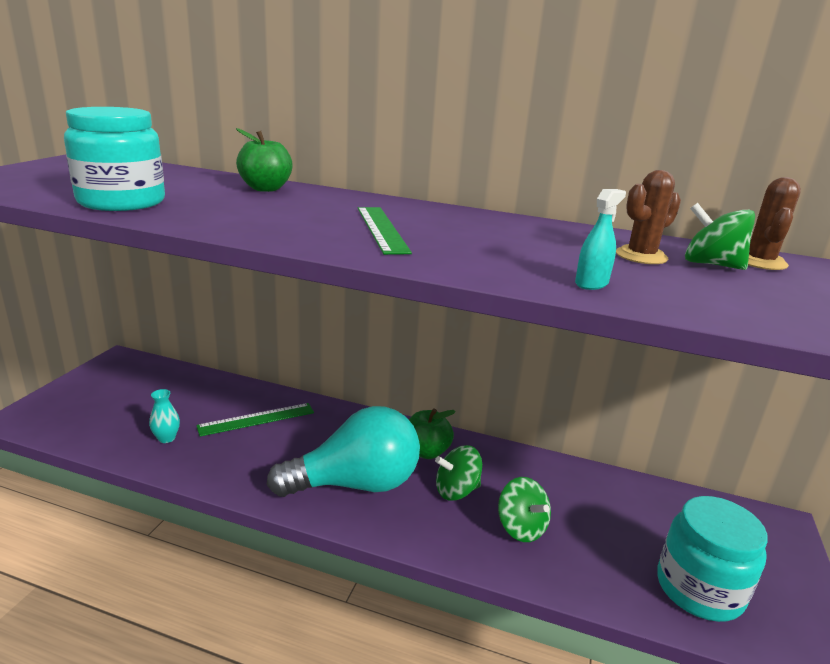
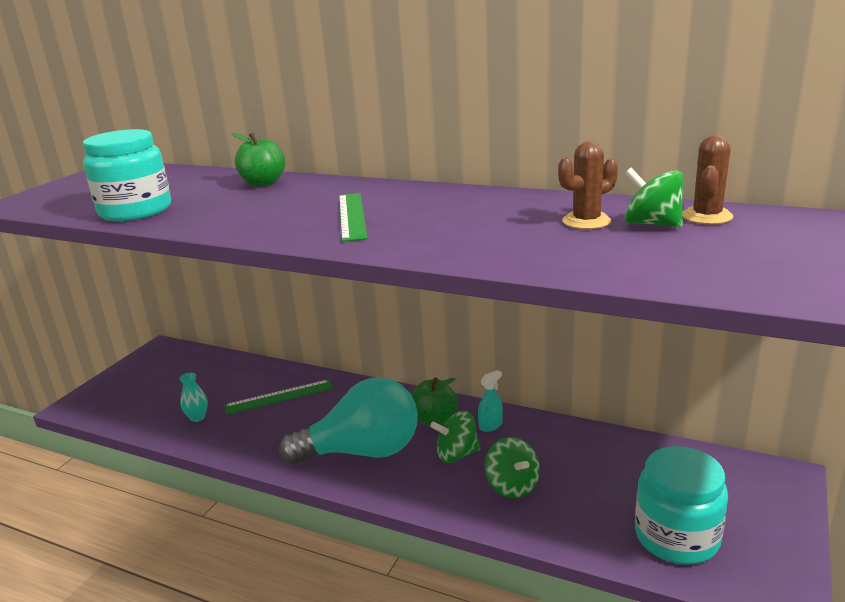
camera: 10 degrees right, 0 degrees up
turquoise spray bottle [575,189,626,290] -> turquoise spray bottle moved to [478,370,503,432]

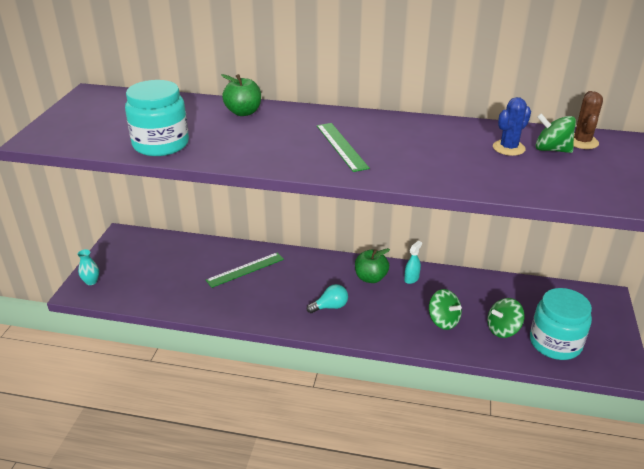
camera: 15 degrees left, 10 degrees up
turquoise vase [179,373,208,422] -> turquoise vase moved to [77,249,99,285]
turquoise light bulb [279,377,418,464] -> turquoise light bulb [307,284,348,313], size x0.43
green spinning top [430,411,481,463] -> green spinning top moved to [487,298,525,338]
brown cactus [558,141,618,229] -> blue cactus [493,97,531,156]

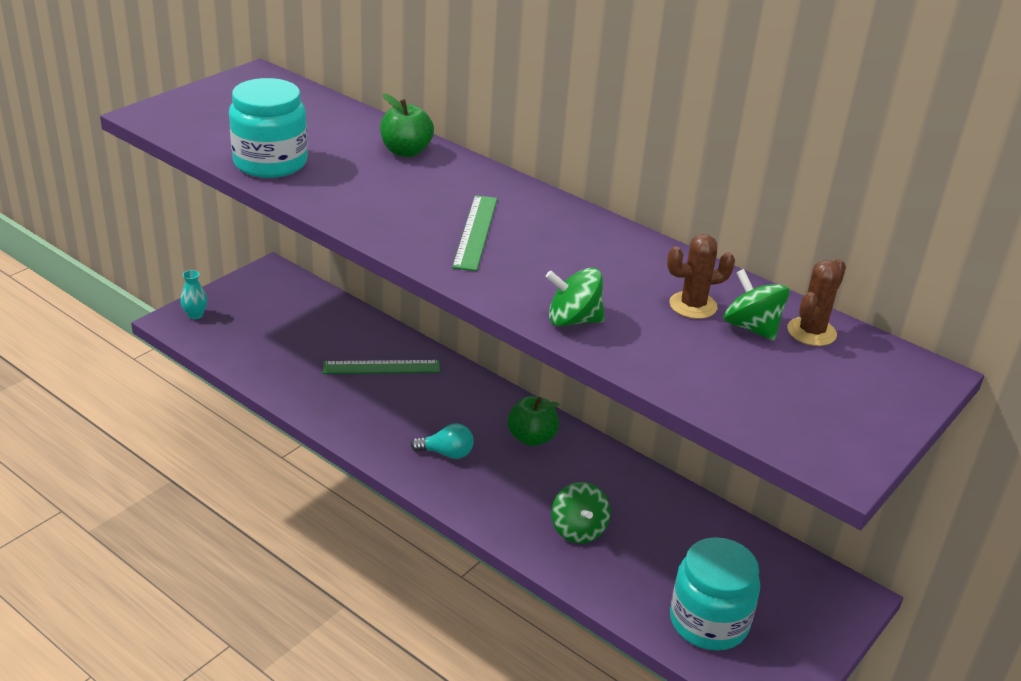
camera: 25 degrees right, 0 degrees up
turquoise spray bottle [404,241,422,284] -> none
green spinning top [487,298,525,338] -> green spinning top moved to [546,268,605,327]
blue cactus [493,97,531,156] -> brown cactus [667,234,735,319]

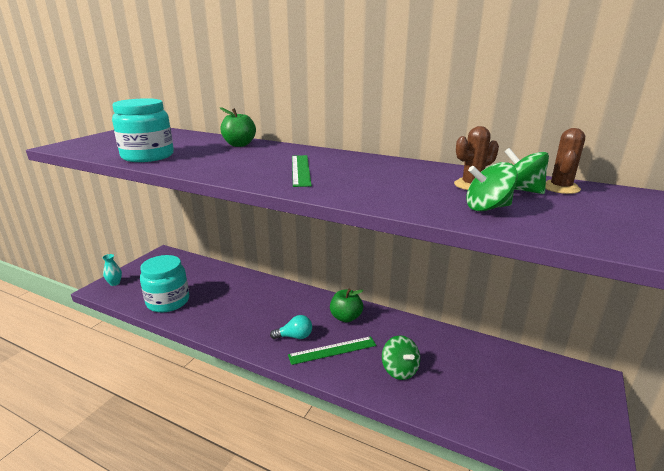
camera: 10 degrees left, 10 degrees down
green ruler [323,360,440,374] -> green ruler moved to [288,336,376,365]
green spinning top [546,268,605,327] -> green spinning top moved to [466,162,518,211]
turquoise jar [670,537,760,651] -> turquoise jar moved to [140,255,189,313]

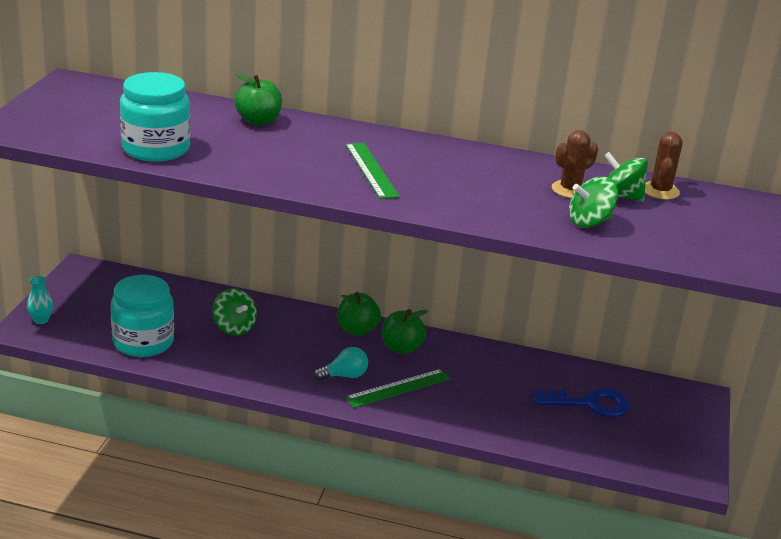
camera: 15 degrees left, 5 degrees up
green spinning top [382,335,420,380] -> green spinning top moved to [213,288,257,336]
none -> green apple [337,292,381,336]
none -> blue key [534,388,630,417]

